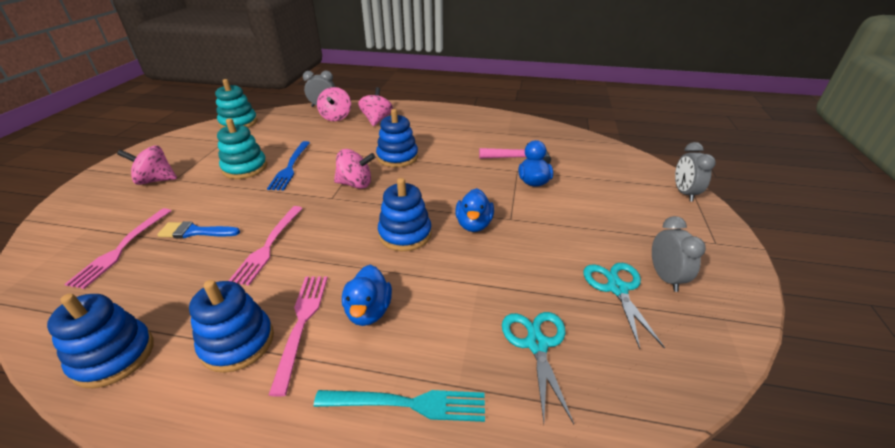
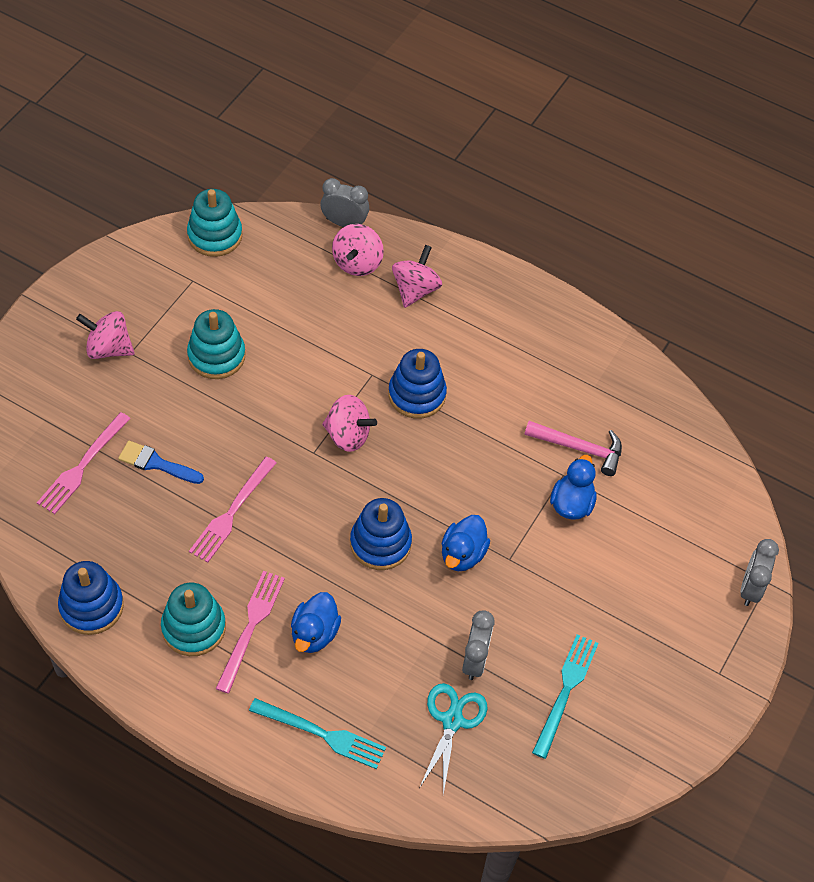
camera: 15 degrees right, 20 degrees up
blue stacking toy [189,280,274,373] -> turquoise stacking toy [161,583,226,656]
blue fork [267,141,310,190] -> none
turquoise scissors [583,263,665,349] -> turquoise fork [532,634,598,759]
grey clock [652,216,706,292] -> grey clock moved to [462,610,495,680]

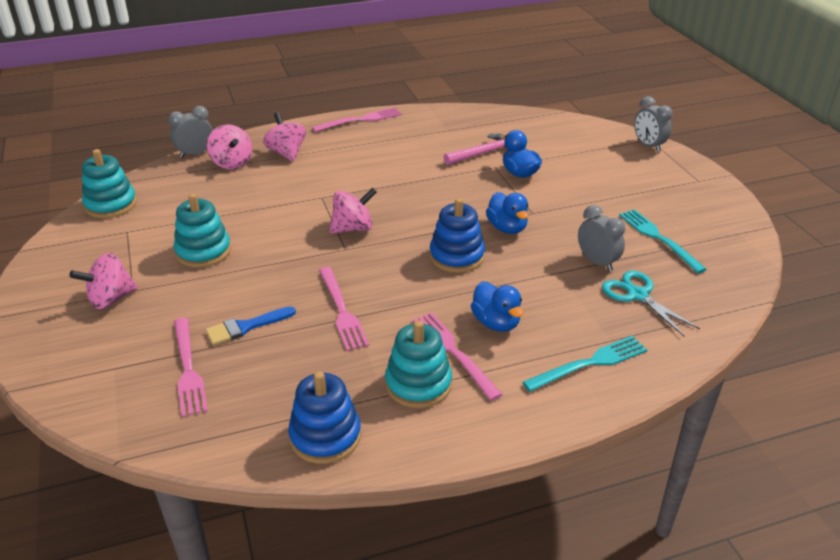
camera: 45 degrees left, 20 degrees down
blue stacking toy [388,349,447,419] -> none
none -> pink fork [312,107,401,132]

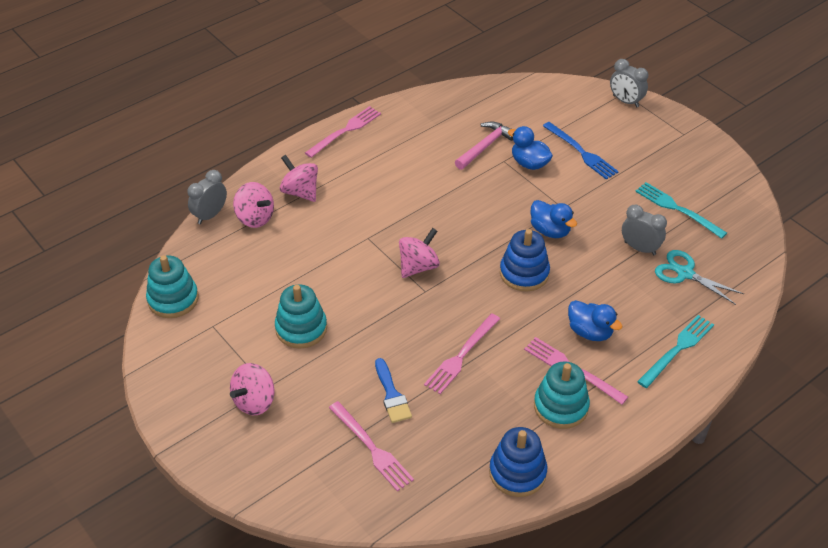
camera: 20 degrees left, 10 degrees up
blue brush [206,306,296,345] -> blue brush turned 60 degrees counterclockwise [375,358,412,423]
pink fork [319,267,369,351] -> pink fork turned 75 degrees clockwise [424,313,500,394]
none -> blue fork [543,122,619,180]

